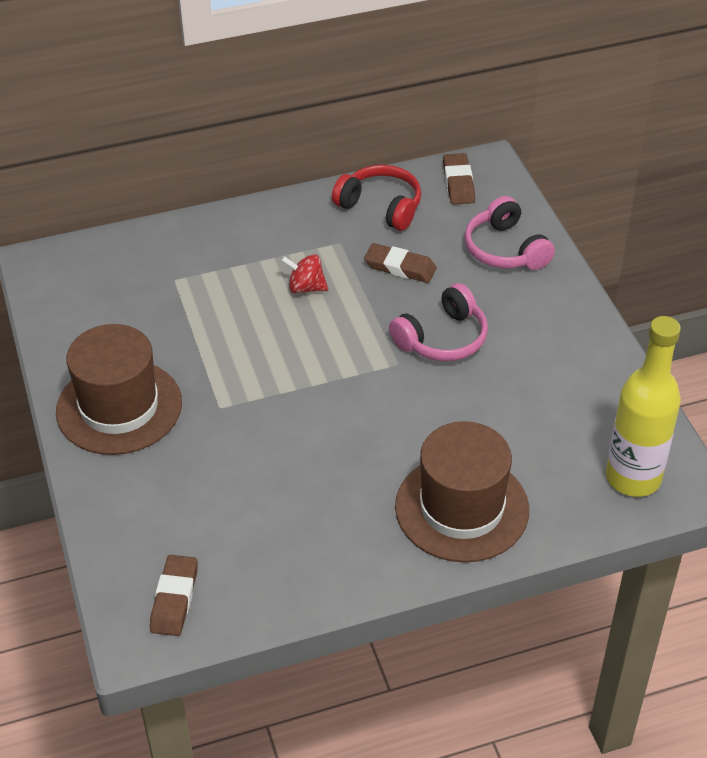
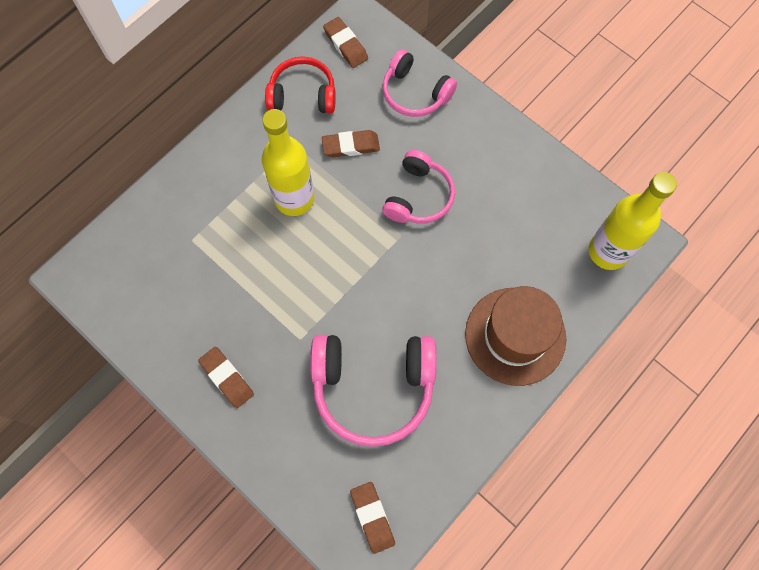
camera: 30 degrees left, 25 degrees up
brown hat [56,324,182,455] -> brown eraser [198,347,254,408]
red spinning top [281,254,328,293] -> yellow bottle [262,109,314,216]
none -> pink headphones [310,335,437,447]

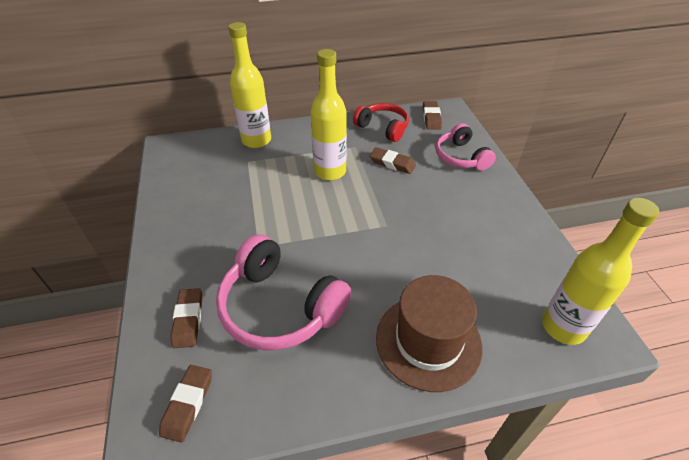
camera: 35 degrees right, 25 degrees down
brown eraser [198,347,254,408] -> brown eraser moved to [171,288,203,348]
pink headphones [382,150,455,224] -> none
none -> yellow bottle [228,22,271,148]

